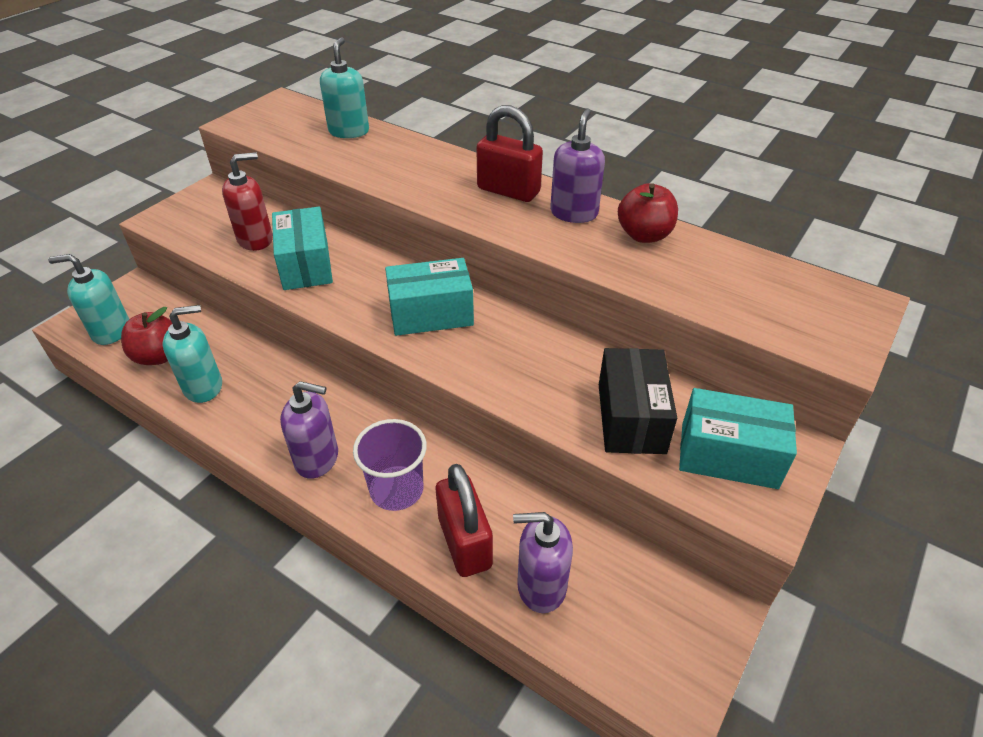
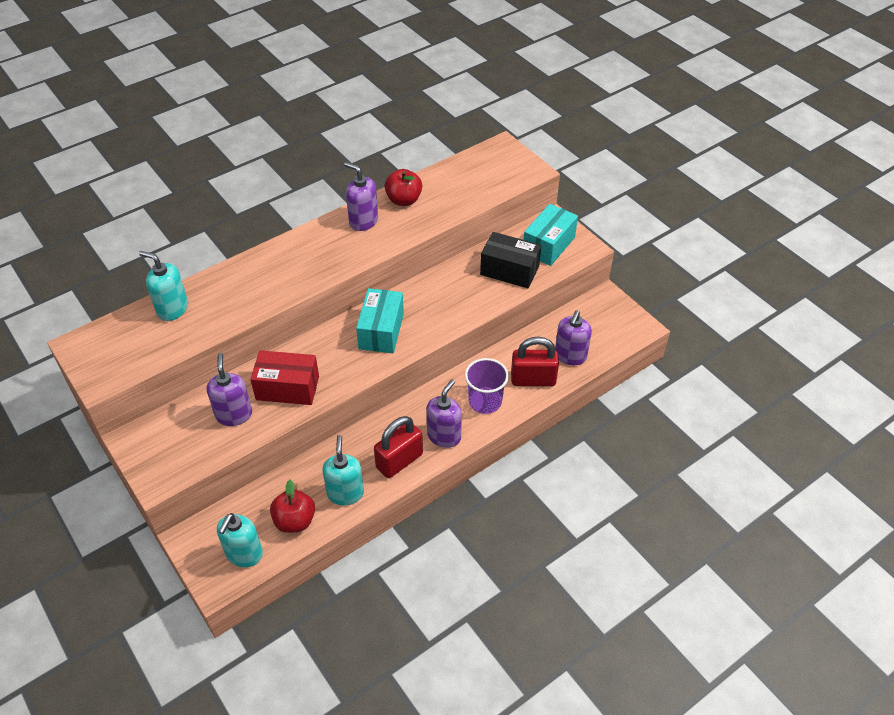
camera: 70 degrees left, 5 degrees up
red soap dispenser [222,152,273,251] -> purple soap dispenser [207,353,252,426]
turquoise box [272,207,333,290] -> red box [250,350,319,405]
red padlock [476,105,543,202] -> red padlock moved to [374,416,423,478]

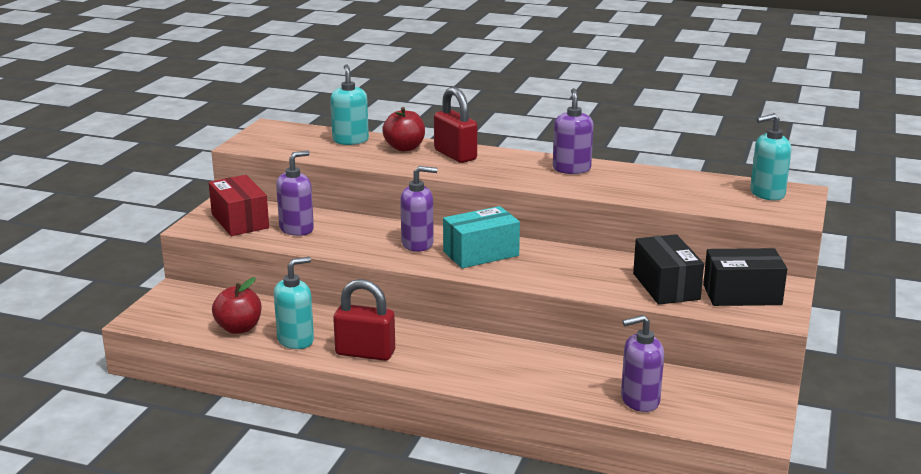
camera: 55 degrees right, 25 degrees down
turquoise soap dispenser [217,513,263,567] -> turquoise soap dispenser moved to [750,113,791,201]
red box [250,350,319,405] -> red box moved to [209,175,269,236]
red apple [385,169,422,206] -> red apple moved to [382,107,425,151]
purple soap dispenser [427,379,462,448] -> purple soap dispenser moved to [400,166,437,252]
purple cup [465,358,509,414] -> none
red padlock [511,337,559,386] -> red padlock moved to [434,87,477,163]
turquoise box [524,204,578,266] -> black box [703,248,787,306]

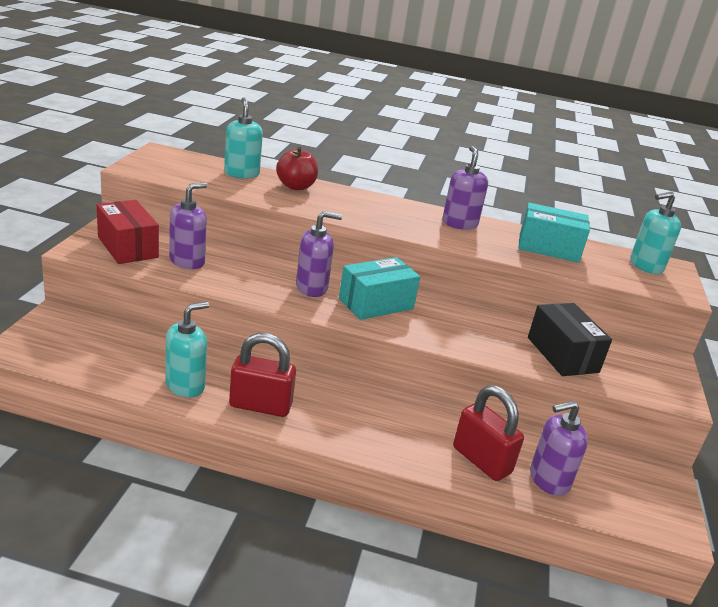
camera: 10 degrees left, 5 degrees up
red apple [212,277,262,334] -> none
red padlock [434,87,477,163] -> red padlock moved to [453,385,524,481]
black box [703,248,787,306] -> none
none -> turquoise box [519,203,590,263]

